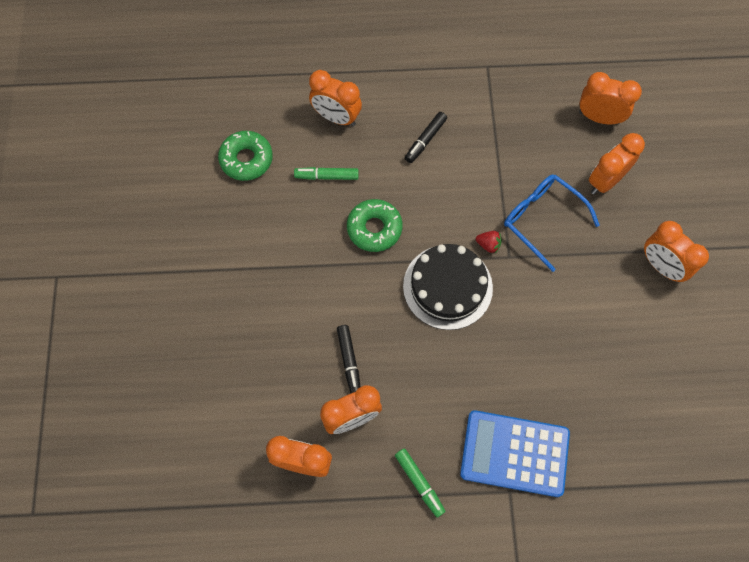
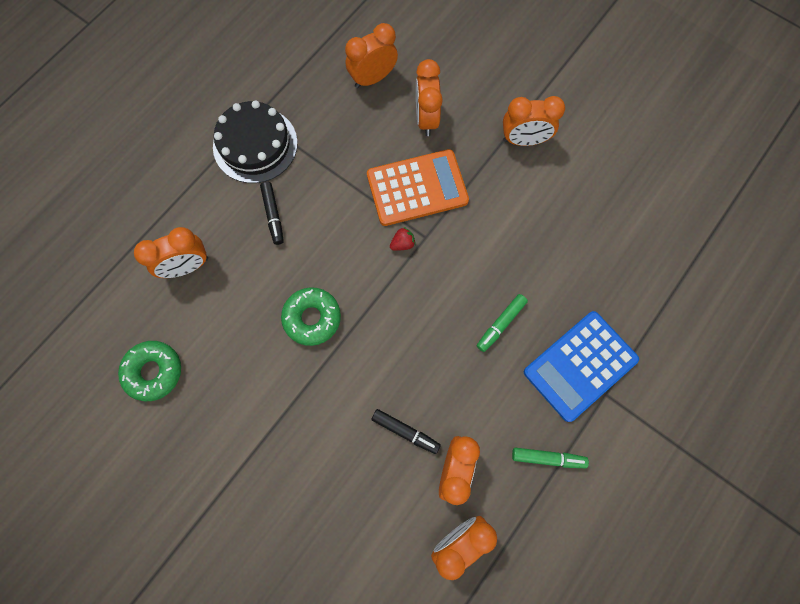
camera: 50 degrees left, 5 degrees up
green marker [294,167,359,180] -> green marker moved to [477,294,528,352]
black cake [403,244,493,330] -> black cake moved to [213,100,298,183]
blue glasses [504,174,600,272] -> orange calculator [367,149,469,226]

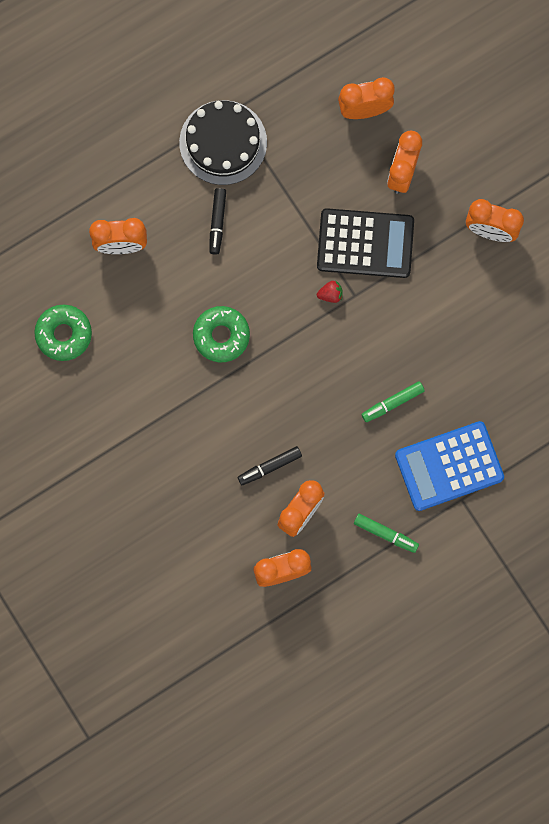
camera: 20 degrees right, 5 degrees up
orange calculator [367,149,469,226] -> black calculator [317,208,414,278]
black marker [371,409,441,454] -> black marker turned 105 degrees clockwise [237,446,302,485]

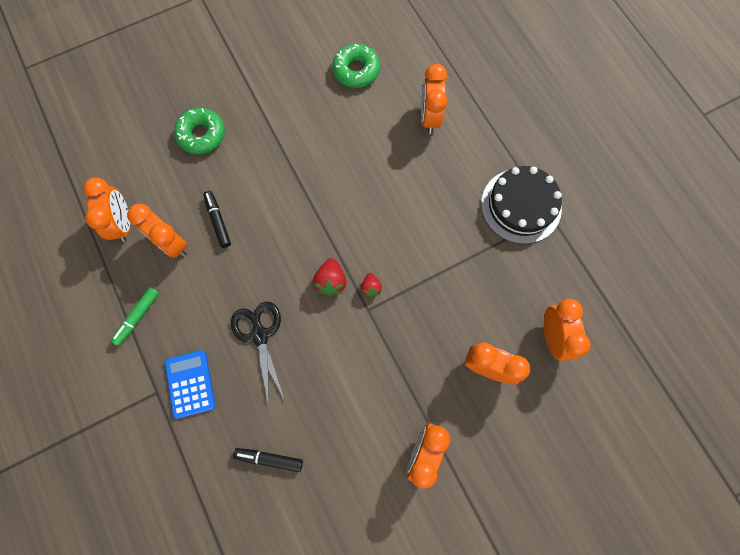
camera: 95 degrees right, 5 degrees down
green donut [193,306,250,362] -> green donut moved to [174,108,225,154]
black marker [209,188,226,255] -> black marker moved to [233,448,303,472]
black calculator [317,208,414,278] -> none
green marker [362,382,425,422] -> black scissors [231,301,285,406]
blue calculator [395,421,504,511] -> blue calculator [165,350,215,419], size x0.65
none -> red strawberry [313,258,346,296]

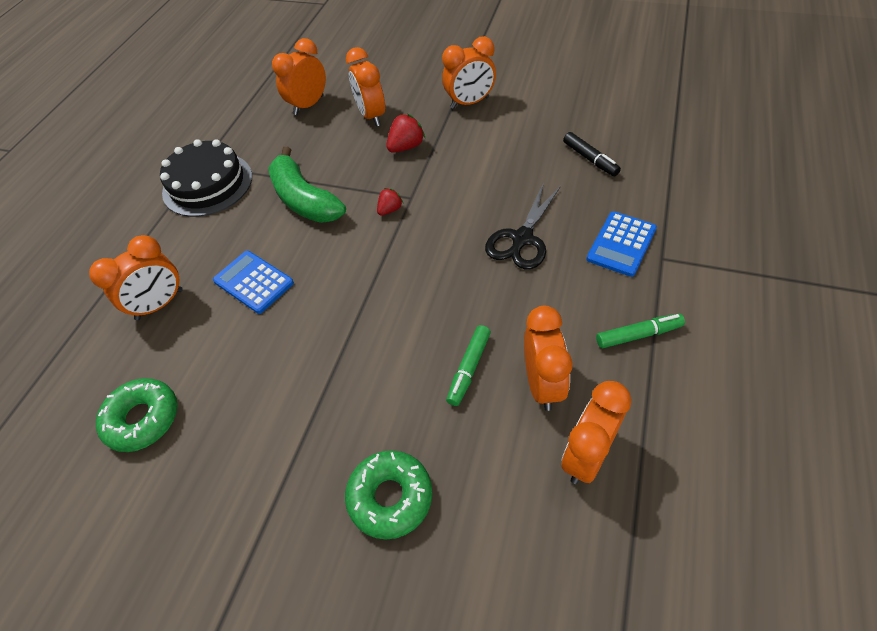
camera: 130 degrees left, 20 degrees down
black marker [203,191,231,248] -> green marker [446,325,491,406]
red strawberry [313,258,346,296] -> red strawberry moved to [386,114,426,153]
none -> blue calculator [213,251,294,314]
none -> green banana [268,147,346,223]

